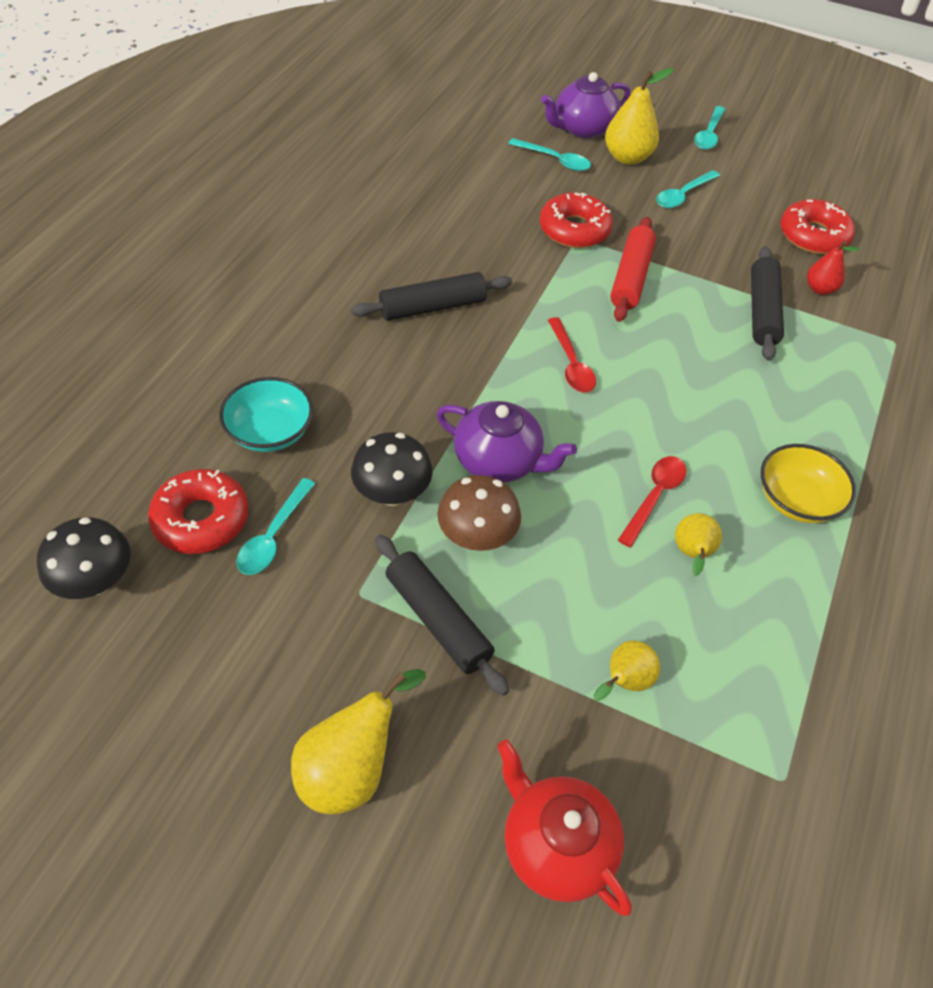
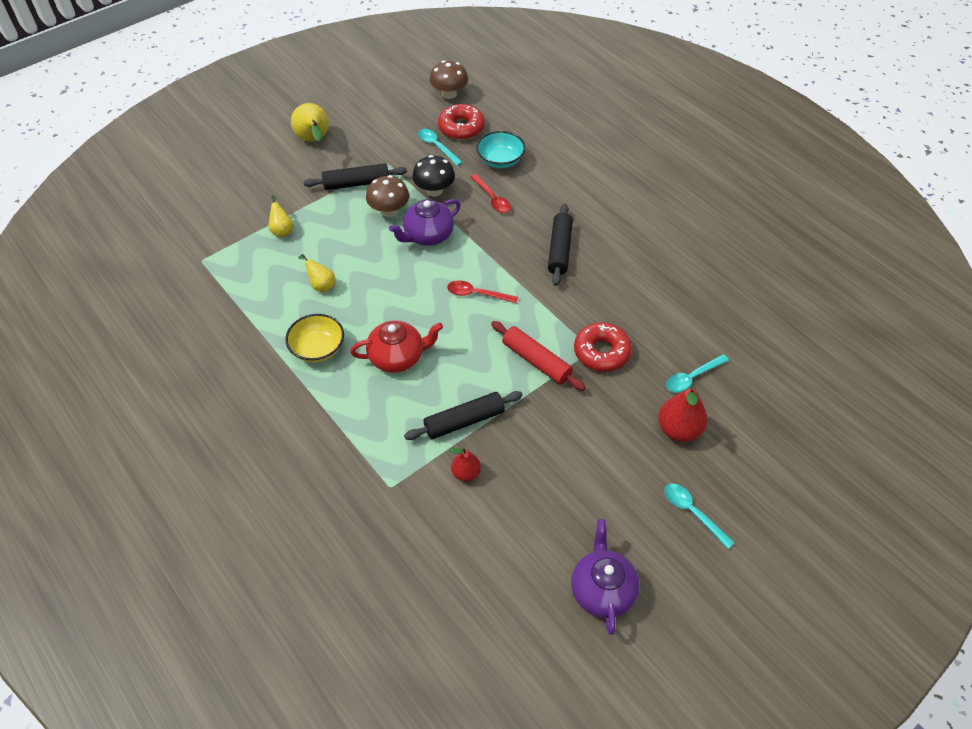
camera: 120 degrees right, 0 degrees up
black mushroom [37,517,131,599] -> brown mushroom [430,61,468,99]
red teapot [497,740,632,916] -> red teapot moved to [350,321,443,373]
purple teapot [541,72,630,139] -> purple teapot moved to [571,519,640,635]
yellow pear [605,68,674,165] -> red pear [658,386,708,442]
red spoon [618,456,686,547] -> red spoon moved to [470,174,511,213]
turquoise spoon [656,170,720,208] -> none
black rolling pin [751,246,784,361] -> black rolling pin turned 60 degrees counterclockwise [404,391,523,440]
red donut [781,199,855,254] -> none

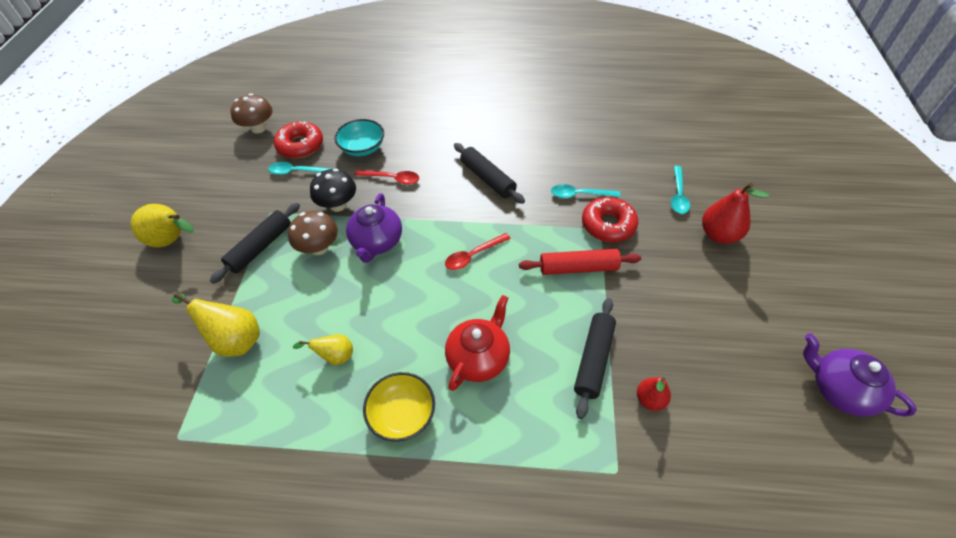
camera: 45 degrees left, 0 degrees up
yellow pear [269,195,293,237] -> yellow pear [172,293,260,357], size x1.66
turquoise spoon [664,484,735,549] -> turquoise spoon moved to [551,184,620,198]

